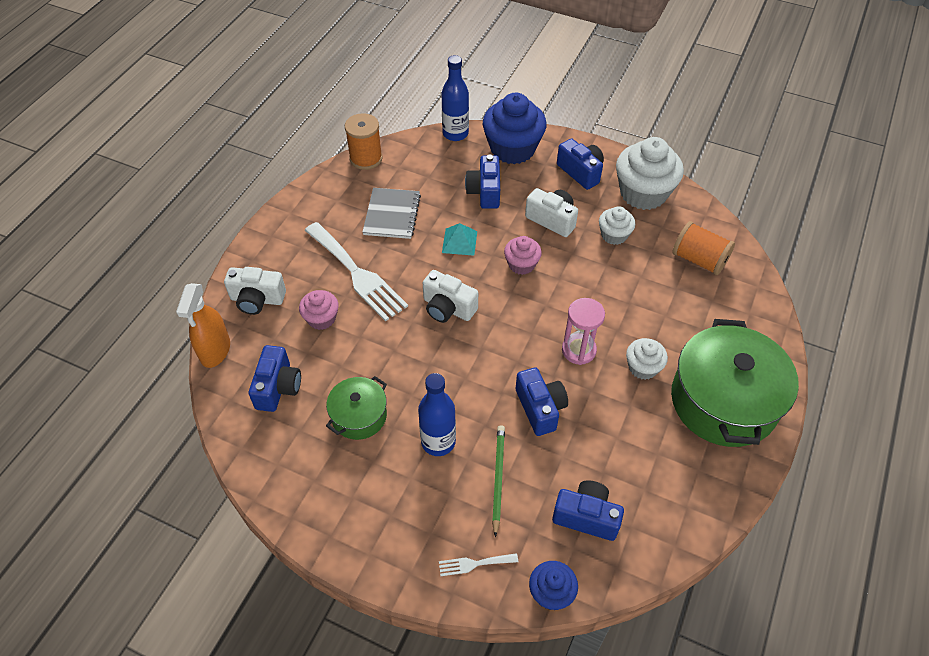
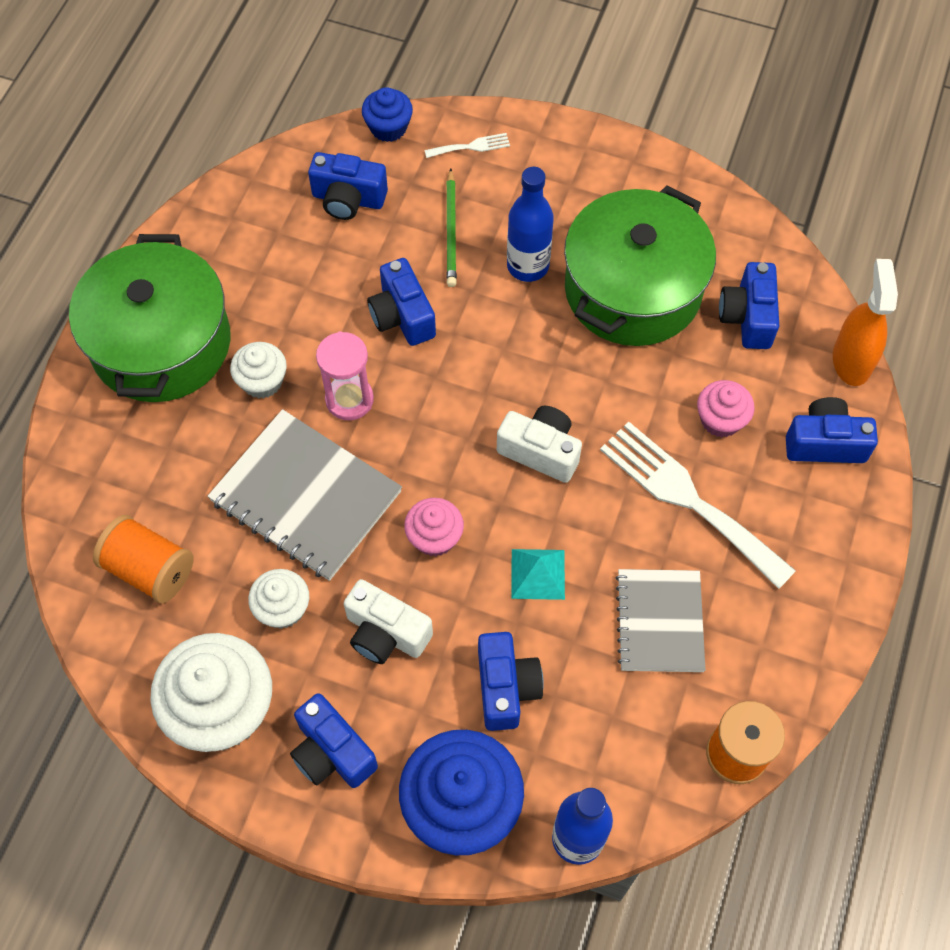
camera: 175 degrees right, 10 degrees up
white camera [224,267,286,315] -> blue camera [786,397,878,463]
green pot [326,376,387,440] -> green pot [564,185,716,346], size x1.95
none -> grey notebook [207,409,402,581]

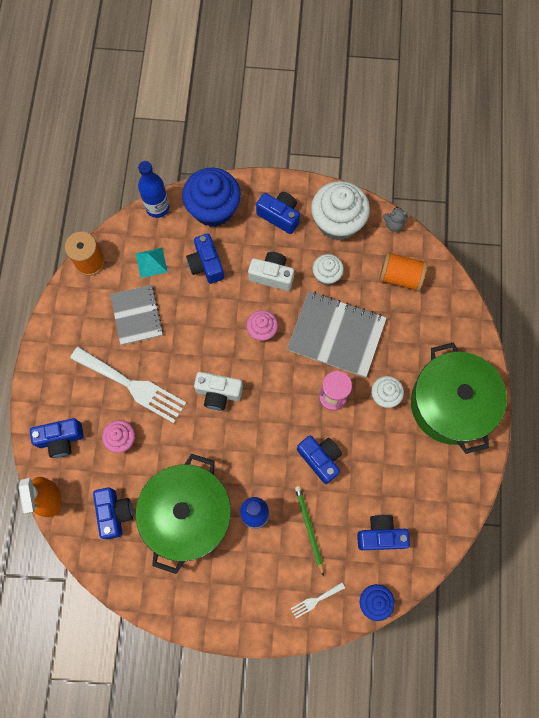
camera: 165 degrees right, 10 degrees up
turquoise pyramid [511,549,565,600] -> turquoise pyramid moved to [136,248,168,278]
none -> grey teddy bear [383,207,408,232]

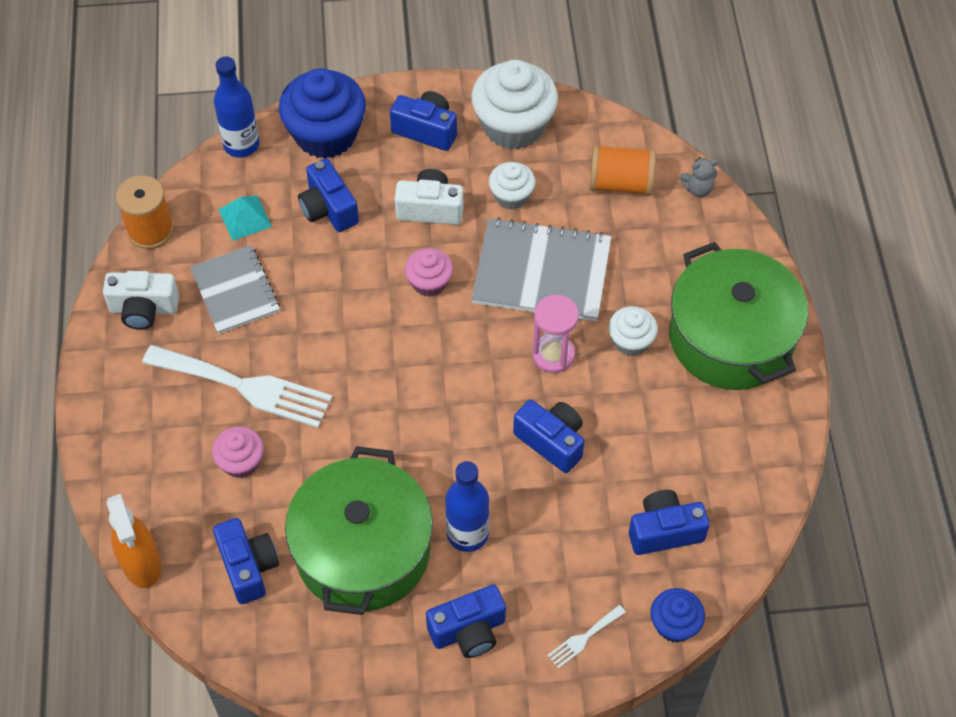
camera: 10 degrees left, 15 degrees down
blue camera [30,418,84,458] -> blue camera moved to [426,585,506,658]
white camera [194,372,243,411] -> white camera moved to [103,271,179,330]
green pencil [295,486,324,577] -> none
grey teddy bear [383,207,408,232] -> grey teddy bear moved to [679,157,718,197]

